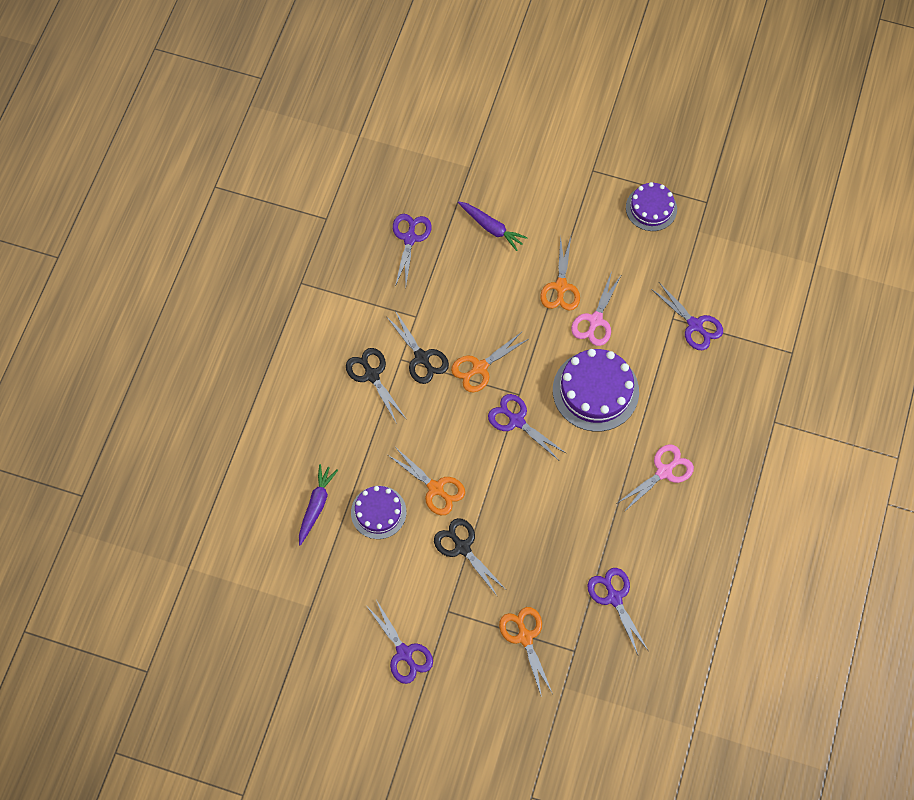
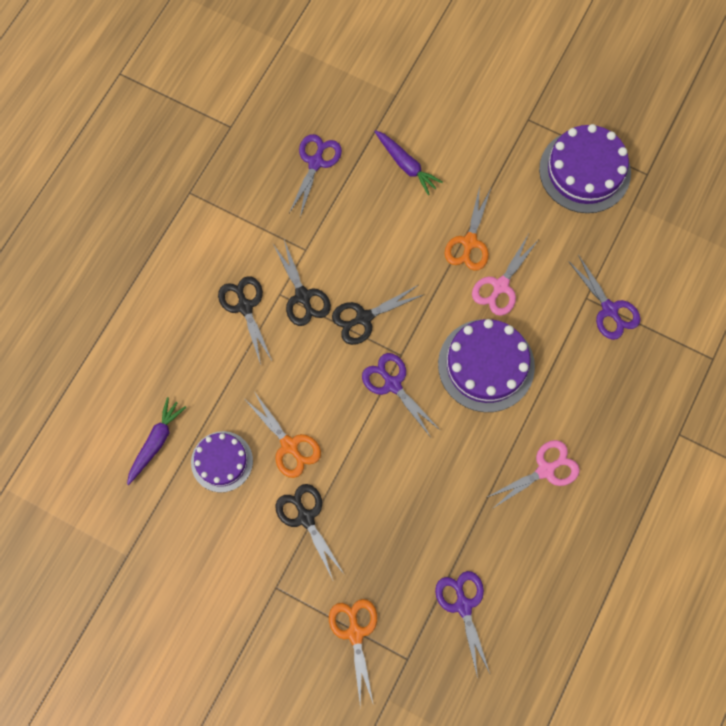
camera: 10 degrees right, 5 degrees up
purple scissors [368,600,433,684] -> none
orange scissors [451,331,530,392] -> black scissors [332,285,423,345]
purple cake [626,182,677,231] -> purple cake [539,124,631,213], size x1.60

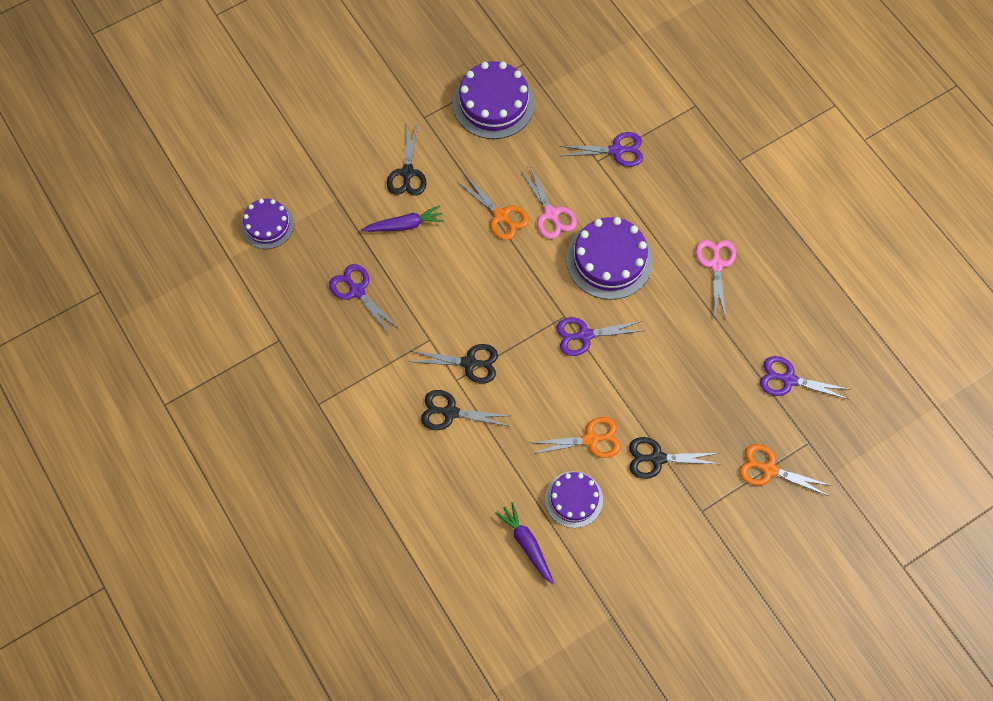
camera: 60 degrees left, 5 degrees down
black scissors [332,285,423,345] -> black scissors moved to [387,125,427,196]
none -> purple cake [241,199,294,249]

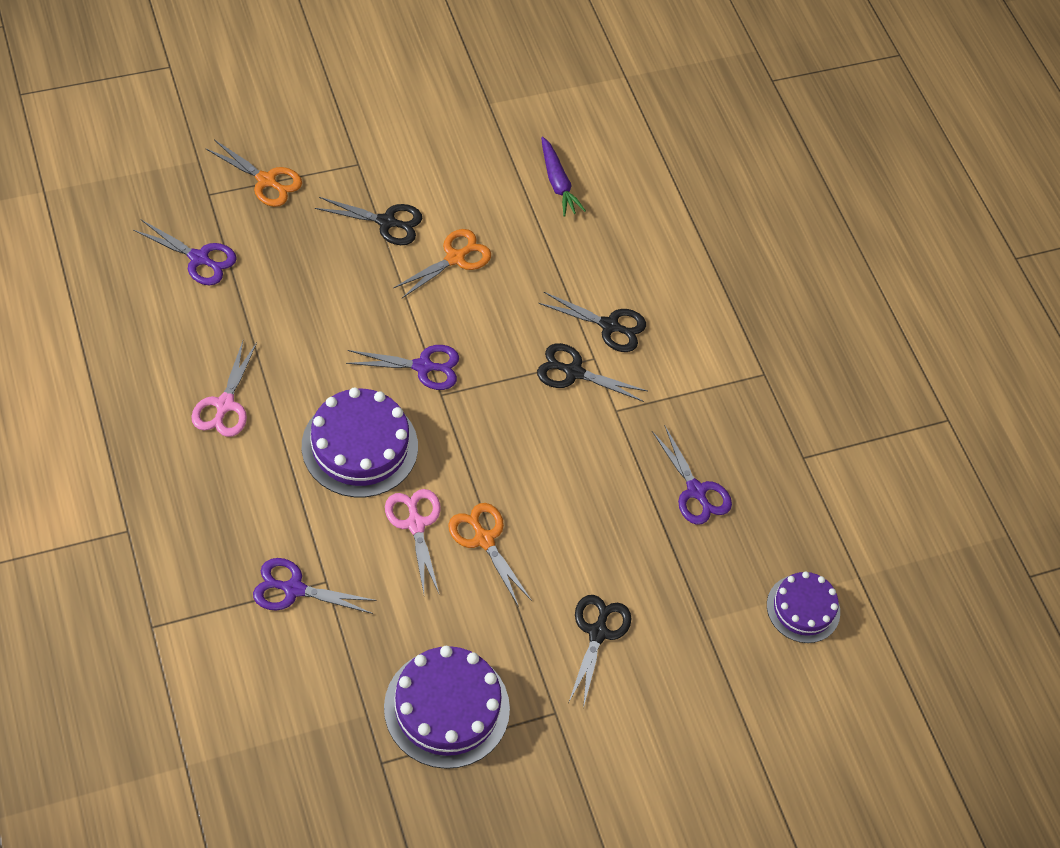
camera: 175 degrees left, 10 degrees down
purple carrot [361,205,444,232] -> none
orange scissors [530,417,621,458] -> orange scissors turned 135 degrees clockwise [393,229,491,298]
purple cake [545,471,603,528] -> none

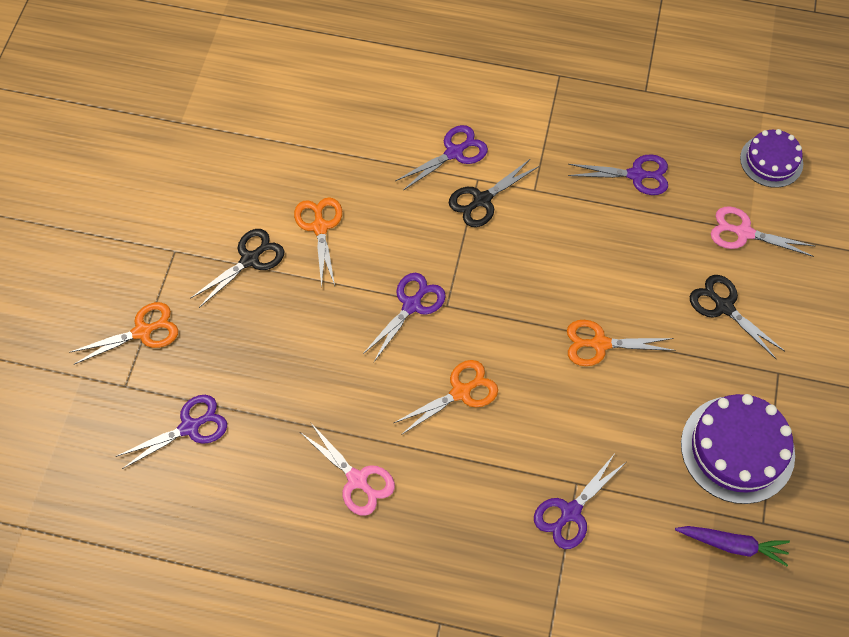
camera: 50 degrees left, 5 degrees up
purple cake [302,387,418,497] -> orange scissors [394,360,498,435]
pink scissors [385,489,441,594] -> pink scissors moved to [711,206,816,257]
black scissors [538,292,646,352] -> purple scissors [395,125,488,190]
purple carrot [541,137,586,216] -> purple carrot moved to [675,526,790,566]

